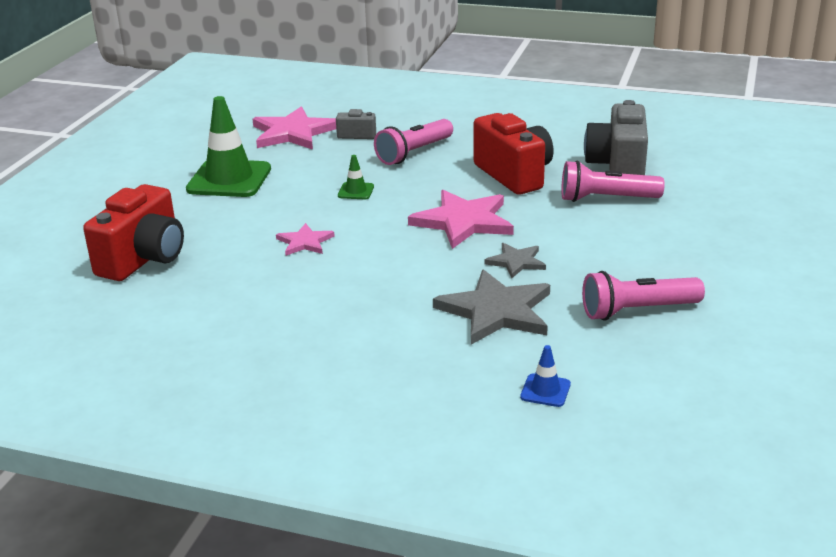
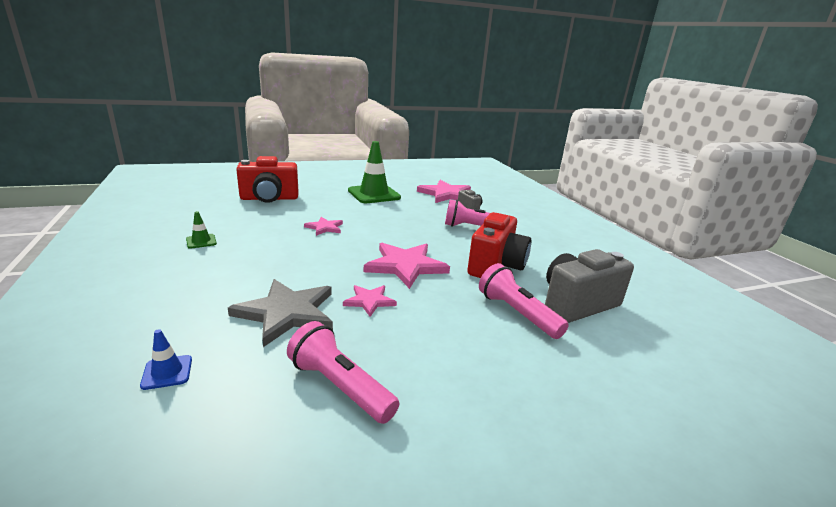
camera: 50 degrees right, 5 degrees down
green traffic cone [338,155,374,199] -> green traffic cone moved to [186,211,217,249]
grey star [485,243,546,278] -> pink star [343,285,397,317]

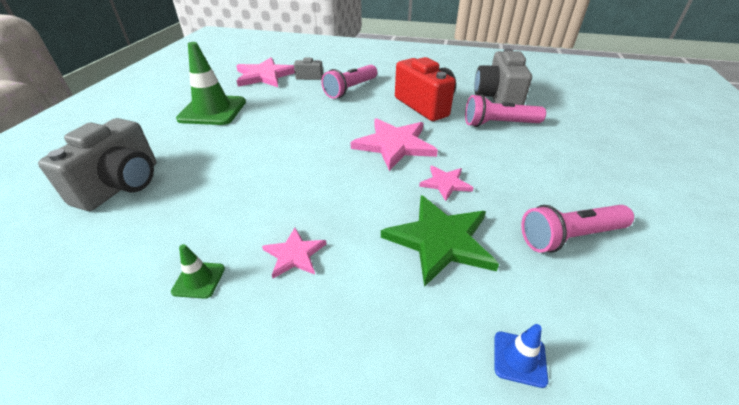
camera: 55 degrees left, 15 degrees up
grey star [228,279,333,347] -> green star [381,195,499,287]
red camera [236,156,298,203] -> grey camera [38,118,156,211]
pink star [304,217,343,236] -> pink star moved to [262,228,327,278]

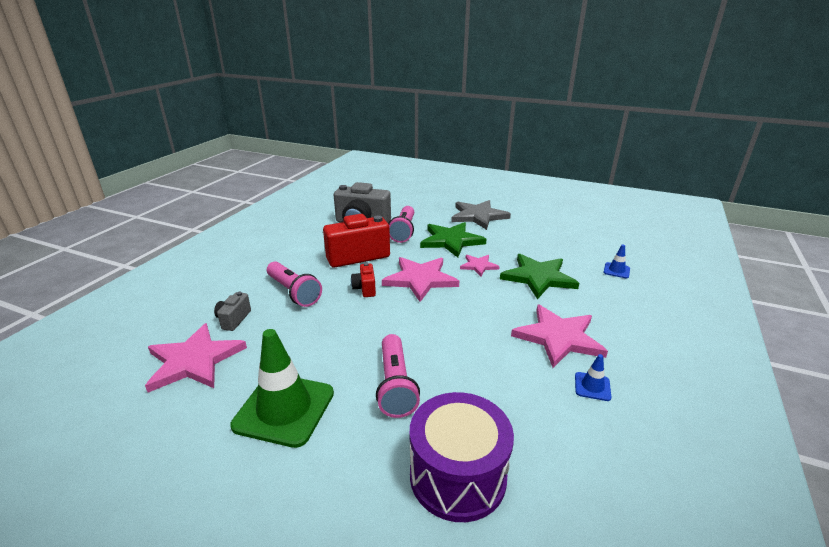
camera: 80 degrees left, 10 degrees down
grey camera [38,118,156,211] -> purple drum [410,392,514,522]
green traffic cone [171,244,225,299] -> blue traffic cone [575,354,611,401]
pink star [262,228,327,278] -> pink star [511,305,608,368], size x1.85
pink flashlight [521,205,634,253] -> pink flashlight moved to [376,334,420,418]
none -> red camera [351,263,376,297]
none -> green star [420,222,487,258]
none -> grey star [451,200,511,230]

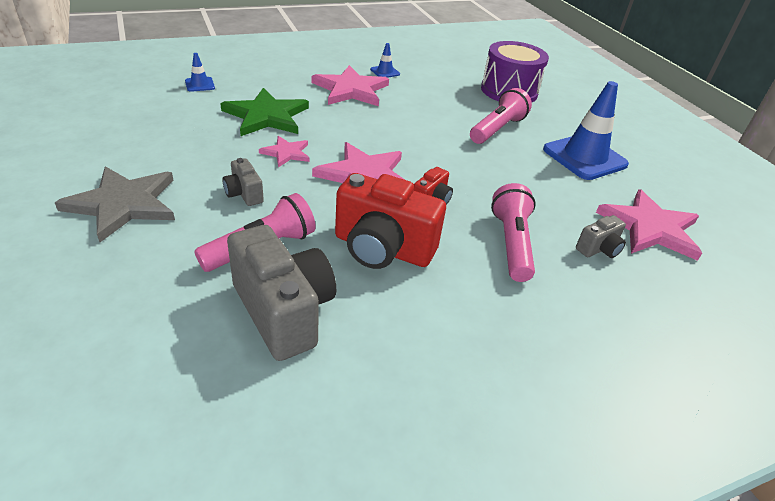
camera: 140 degrees left, 10 degrees up
green traffic cone [230,329,334,448] -> blue traffic cone [543,81,629,180]
green star [420,222,487,258] -> grey camera [222,158,264,206]

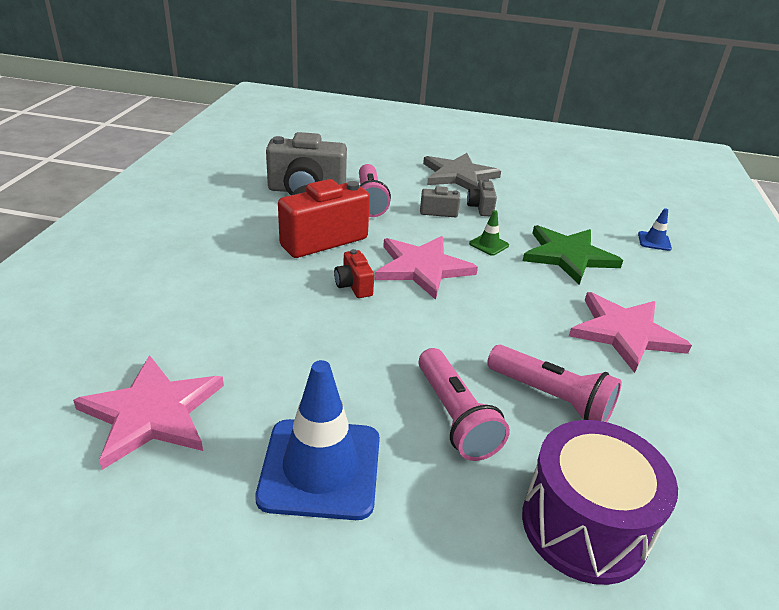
camera: 125 degrees right, 5 degrees down
pink star [259,136,310,168] -> green traffic cone [469,210,509,256]
blue traffic cone [370,43,400,78] -> none
pink flashlight [491,183,536,282] -> pink flashlight moved to [487,345,622,422]
grey camera [576,215,626,258] -> grey camera moved to [467,179,497,216]

